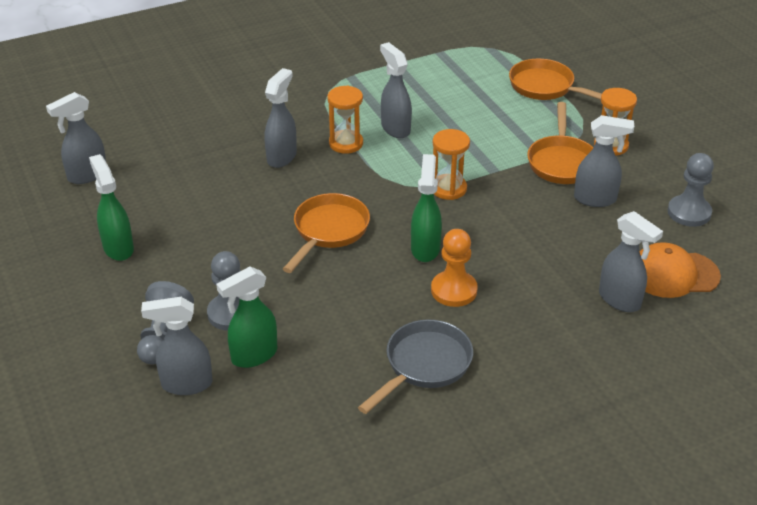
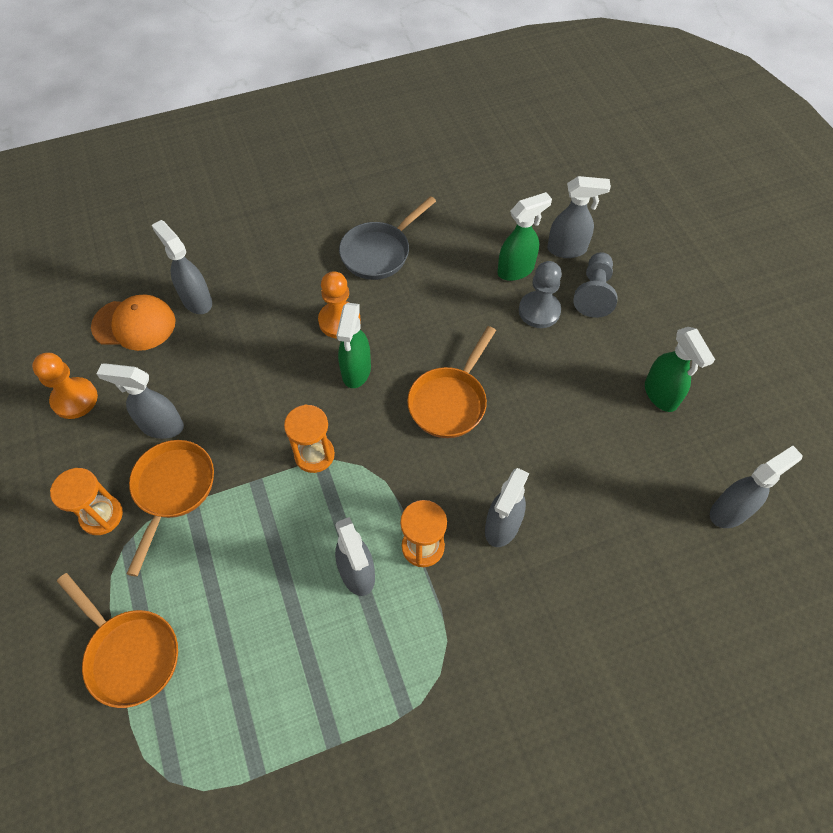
camera: 175 degrees left, 20 degrees up
grey pawn [667,153,714,227] -> orange pawn [32,353,98,419]

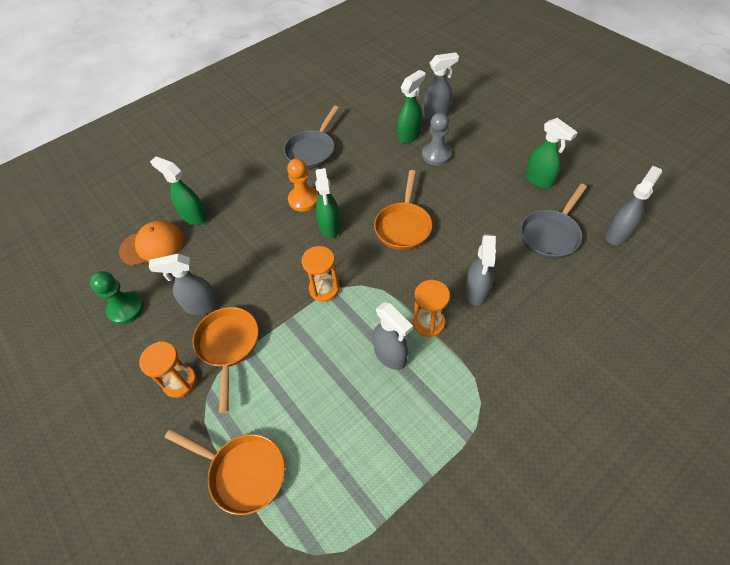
camera: 15 degrees left, 5 degrees down
orange pawn [32,353,98,419] -> green pawn [90,271,144,325]
grey spray bottle [152,220,212,314] -> green spray bottle [150,156,207,225]
grey pawn [573,252,617,318] -> none
none -> grey pan [520,184,587,259]

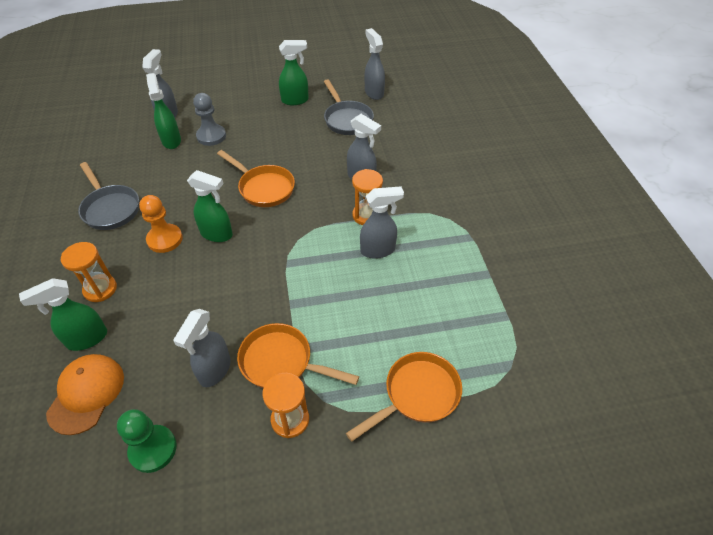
camera: 65 degrees left, 5 degrees down
orange hourglass [302,246,339,302] -> orange hourglass moved to [61,242,117,302]

